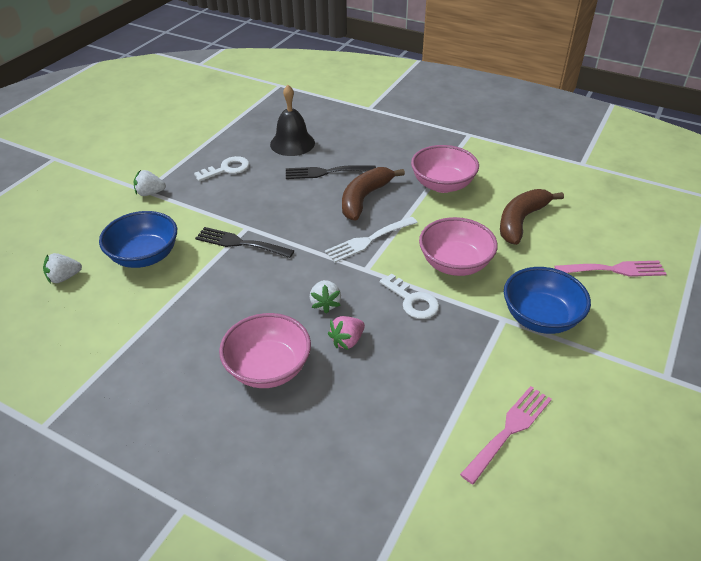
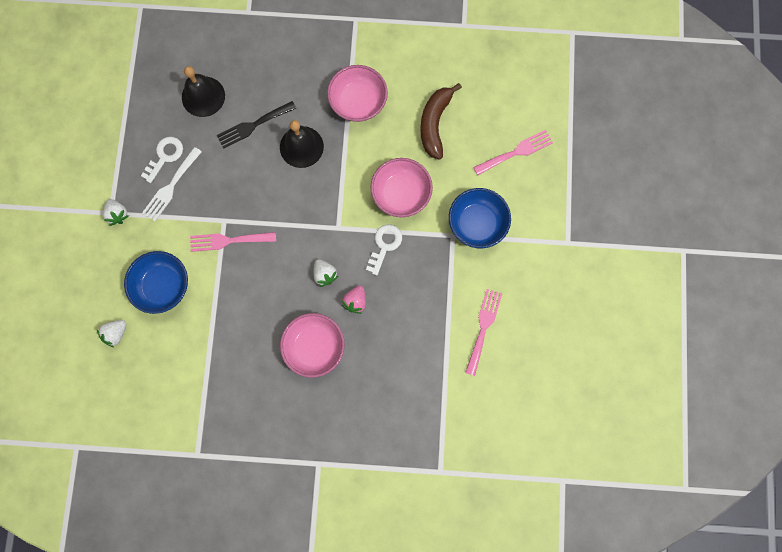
camera: 25 degrees left, 35 degrees up
white strawberry [134,170,166,196] -> white strawberry turned 90 degrees counterclockwise [103,199,129,226]
black fork [195,227,294,258] -> pink fork [190,232,276,252]
white fork [325,217,418,263] -> white fork moved to [142,147,202,221]
brown banana [342,167,405,221] -> black bell [280,120,324,168]
white key [380,274,439,319] -> white key turned 90 degrees counterclockwise [366,224,402,275]

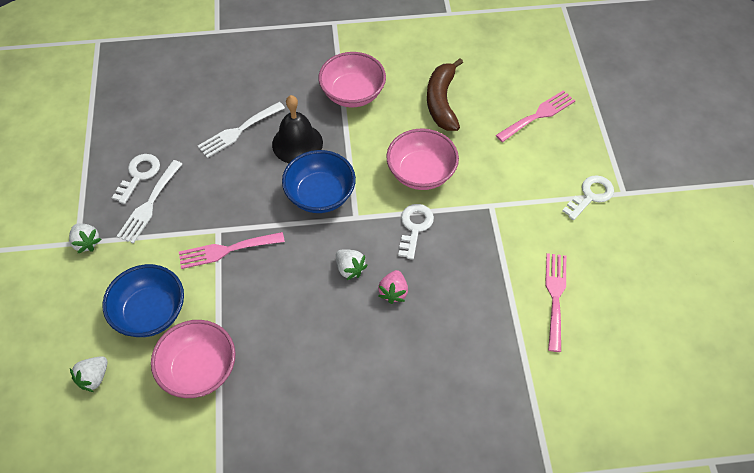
camera: 10 degrees left, 20 degrees down
black bell [182,66,225,117] -> none
black fork [217,101,296,149] -> white fork [198,102,285,158]
pink bowl [280,313,345,378] -> pink bowl moved to [151,320,235,398]
blue bowl [449,188,511,248] -> blue bowl moved to [282,150,356,213]
none -> white key [562,175,614,220]

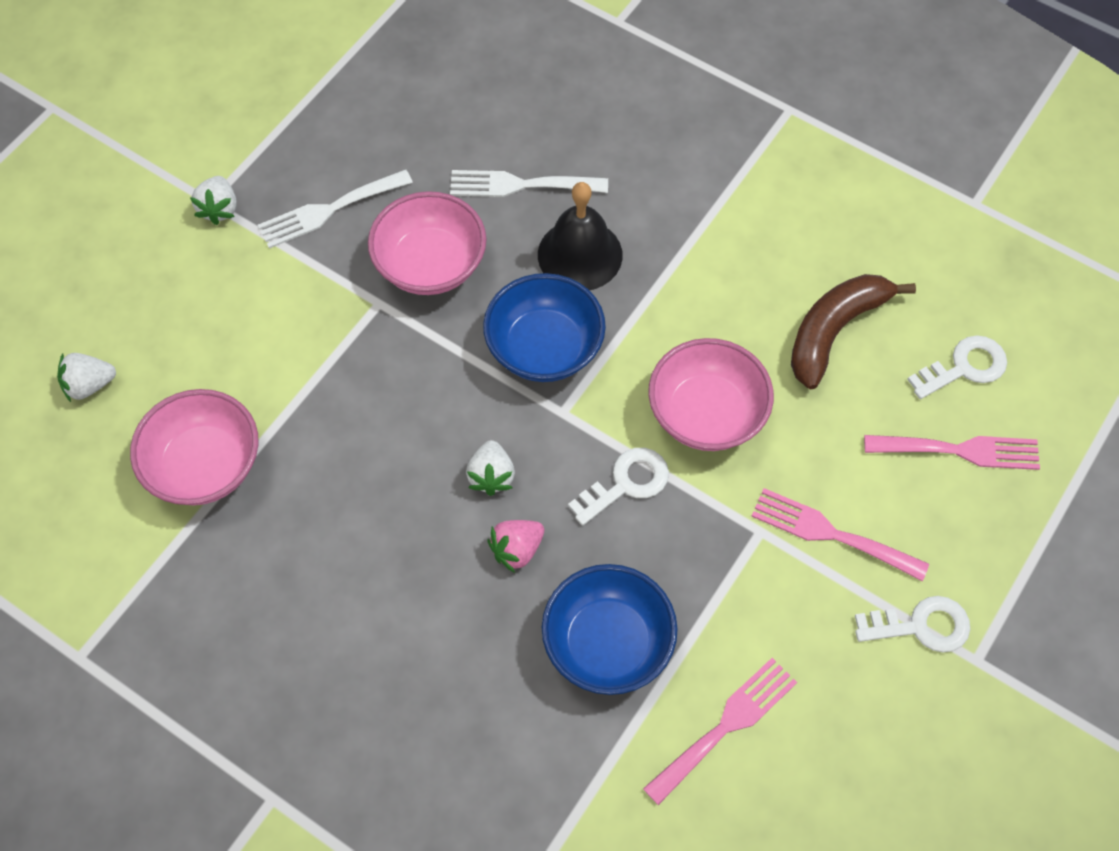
camera: 40 degrees right, 5 degrees up
blue bowl [103,264,184,337] -> blue bowl moved to [542,564,678,695]
white key [112,154,160,204] -> white key moved to [907,335,1007,399]
pink fork [179,232,285,269] -> pink fork moved to [751,488,929,581]
pink bowl [319,52,386,107] -> pink bowl moved to [368,191,486,295]

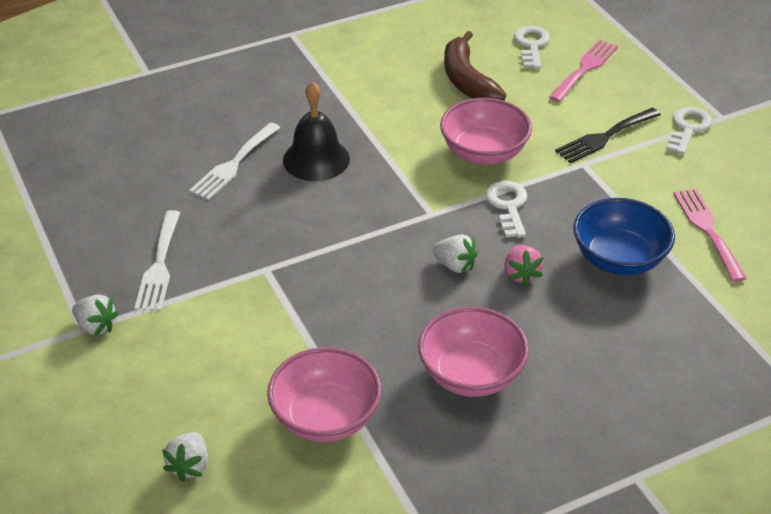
camera: 60 degrees left, 20 degrees down
pink bowl [368,191,486,295] -> pink bowl moved to [418,307,529,397]
blue bowl [483,273,606,382] -> none
pink fork [751,488,929,581] -> black fork [555,108,661,164]

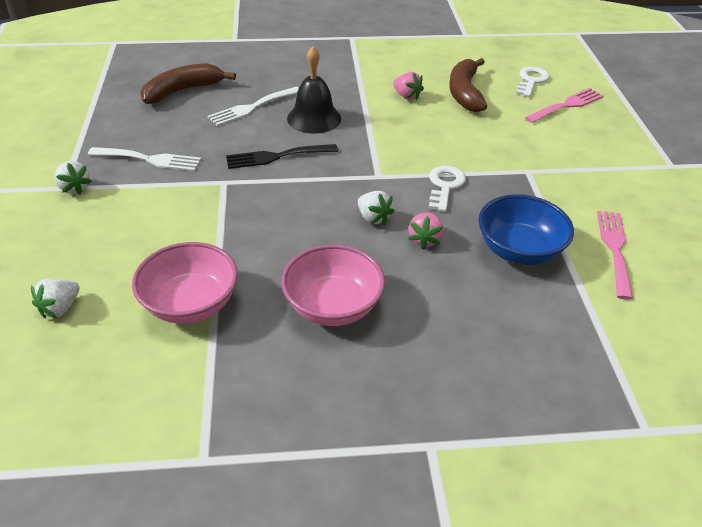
camera: 20 degrees right, 0 degrees up
white fork [134,210,180,311] -> white fork turned 105 degrees counterclockwise [88,147,201,171]
pink bowl [440,98,532,165] -> none
black fork [555,108,661,164] -> black fork moved to [226,144,338,169]
white key [666,107,713,155] -> none
none -> brown banana [140,63,236,104]
none -> pink strawberry [393,72,424,100]

